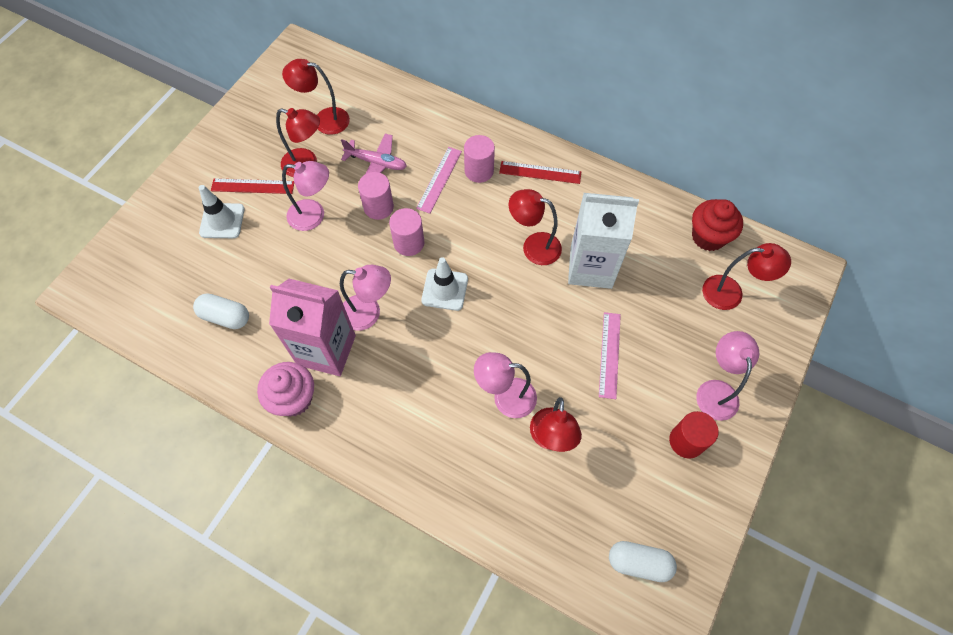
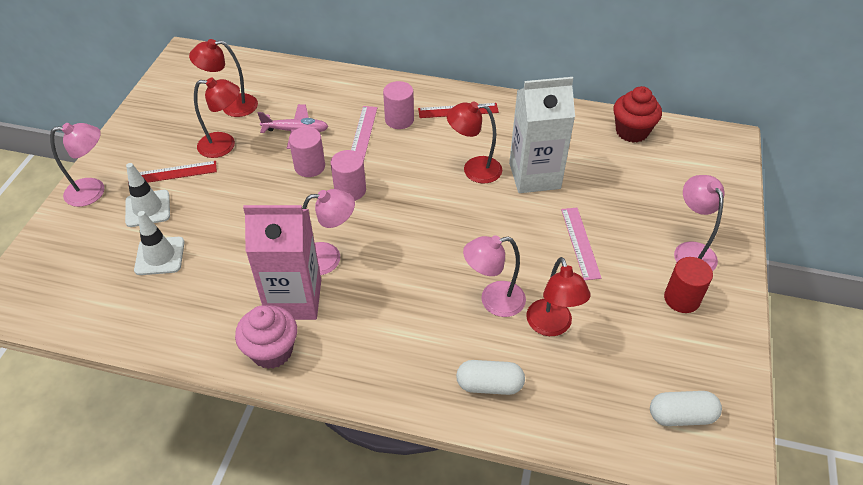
camera: 15 degrees left, 15 degrees down
white capsule [193,294,249,329] -> white capsule moved to [456,360,525,395]
pink lamp [282,161,329,231] -> pink lamp moved to [50,123,104,207]
white traffic cone [421,257,468,311] -> white traffic cone moved to [134,211,185,275]
red lamp [702,243,791,310] -> none

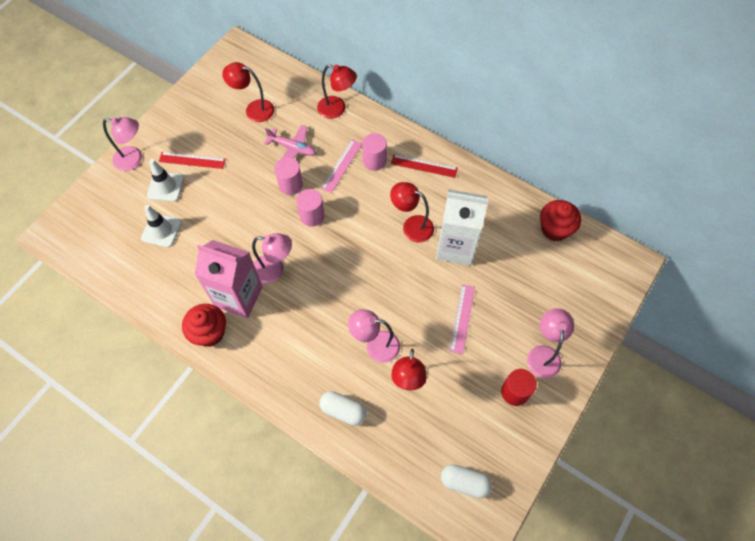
camera: 20 degrees right, 15 degrees up
red lamp [194,77,240,158] -> red lamp moved to [317,64,357,119]
pink cupcake [235,305,297,369] -> red cupcake [182,304,226,347]

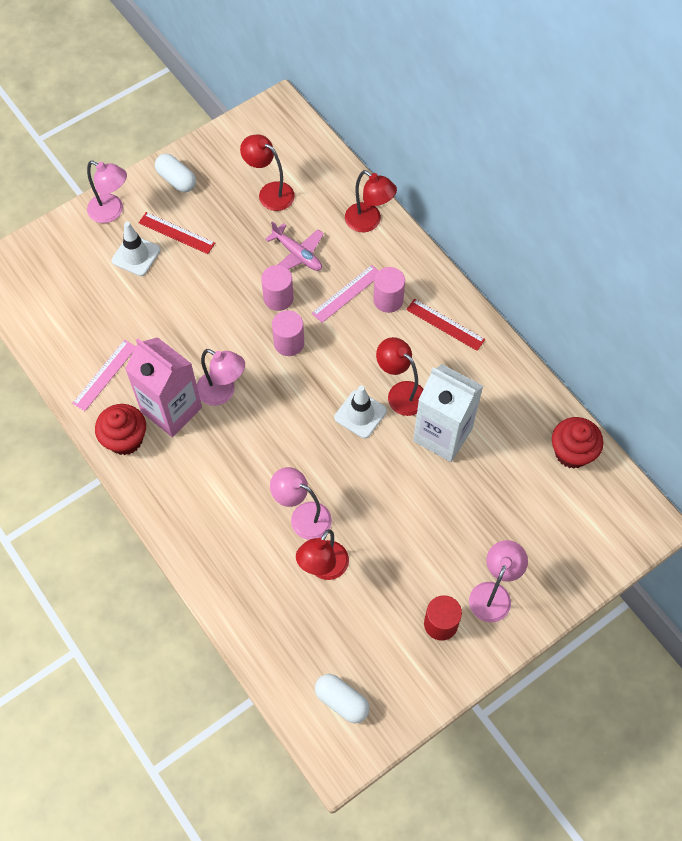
camera: 20 degrees right, 0 degrees up
white traffic cone [141,205,182,248] -> white traffic cone moved to [334,385,387,439]
white capsule [319,391,367,426] -> white capsule moved to [155,154,196,192]
pink ruler [449,284,475,354] -> pink ruler moved to [72,340,136,411]

